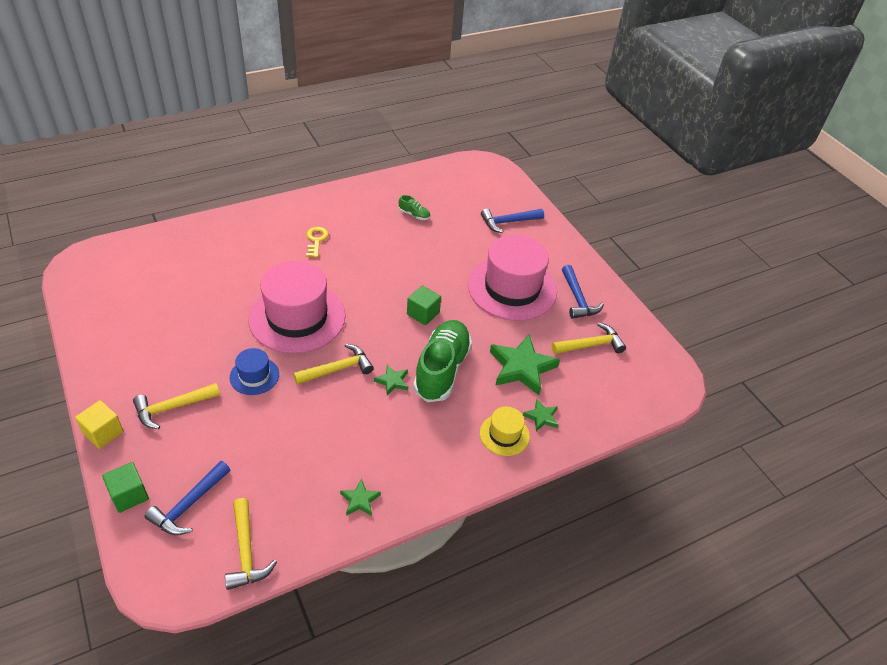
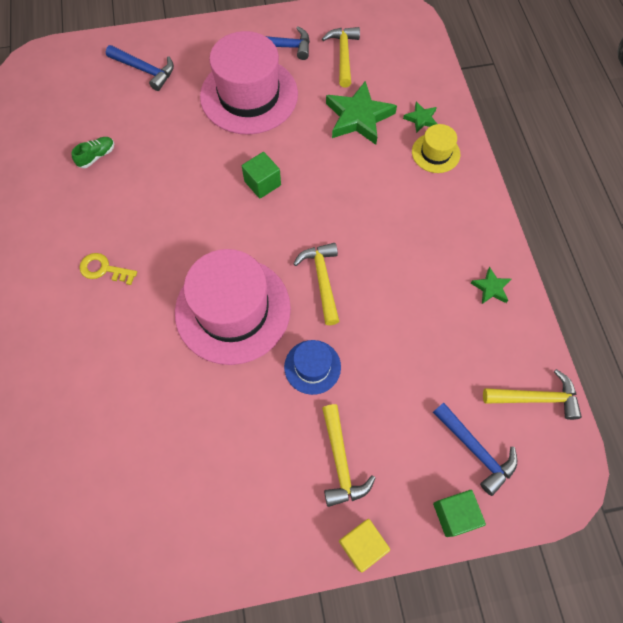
camera: 70 degrees left, 20 degrees up
green star [374,365,408,395] -> none
green shoe [413,320,472,402] -> none
blue hammer [481,209,544,233] -> blue hammer turned 60 degrees counterclockwise [106,45,174,91]

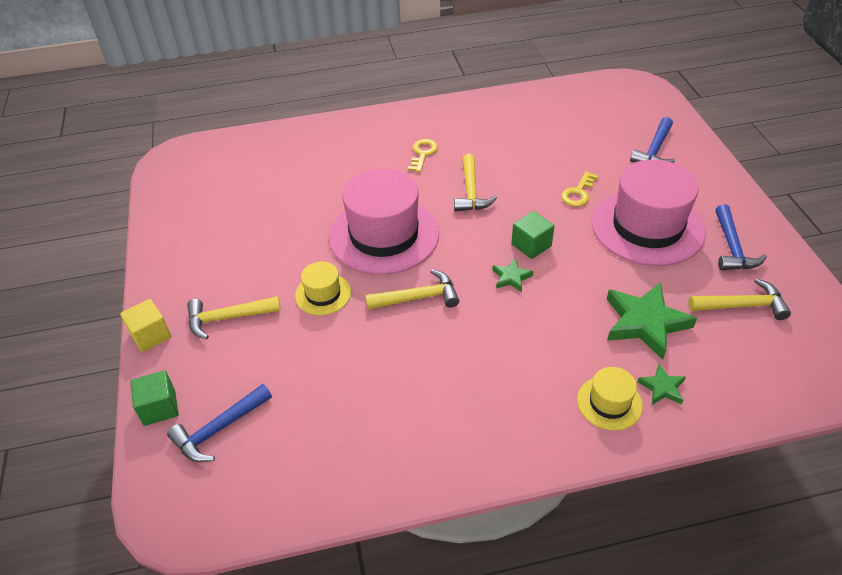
camera: 90 degrees right, 20 degrees down
green shoe [72,137,114,168] -> none
blue hat [284,340,341,395] -> yellow hat [295,261,351,315]
green star [471,267,511,304] -> green star moved to [492,259,533,292]
yellow hammer [483,369,582,420] -> yellow hammer moved to [454,154,497,212]
none -> yellow key [561,171,599,207]

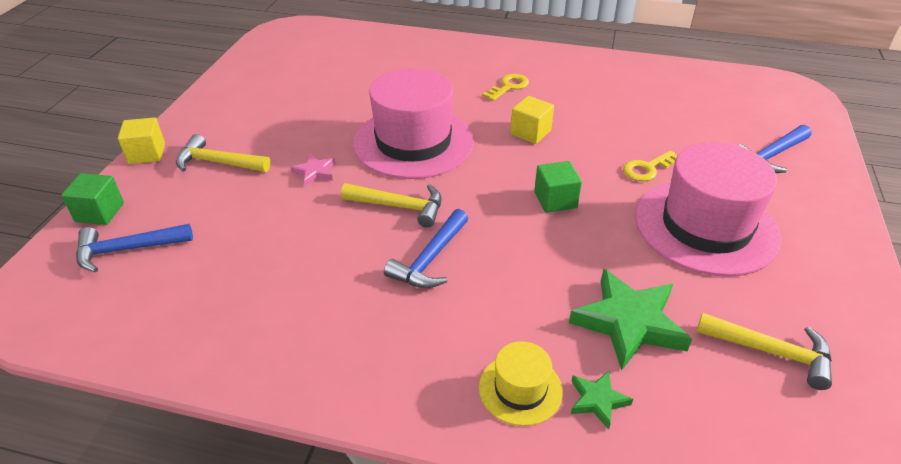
camera: 25 degrees right, 5 degrees down
yellow hat [295,261,351,315] -> pink star [291,154,336,186]
yellow hammer [454,154,497,212] -> yellow cube [510,96,554,144]
green star [492,259,533,292] -> none
blue hammer [715,204,767,270] -> blue hammer moved to [384,209,468,288]

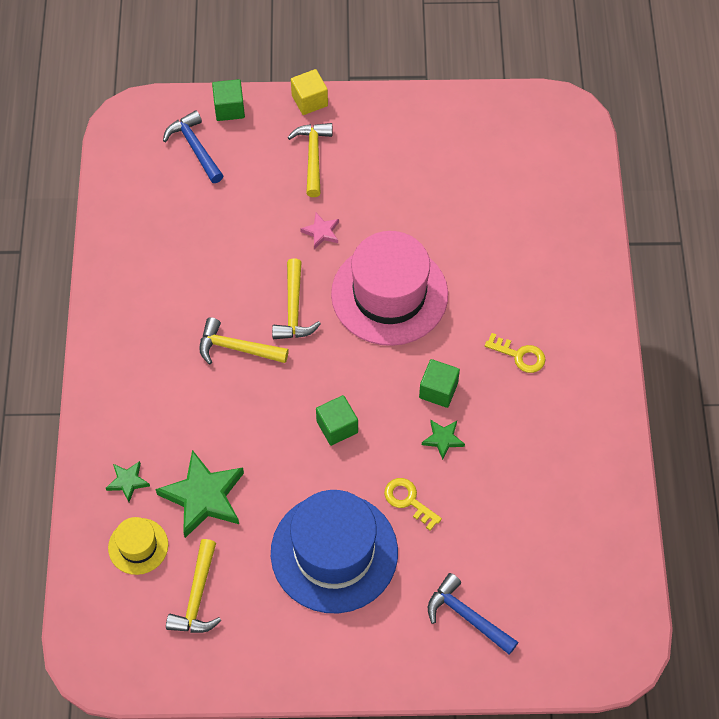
camera: 75 degrees right, 20 degrees up
blue hammer [384,209,468,288] -> yellow hammer [199,317,289,365]
yellow hat [479,341,563,426] -> yellow hat moved to [108,517,168,575]
yellow cube [510,96,554,144] -> green cube [419,359,460,408]
pink hat [635,142,781,277] -> blue hat [271,490,398,613]
none -> green star [422,420,465,460]

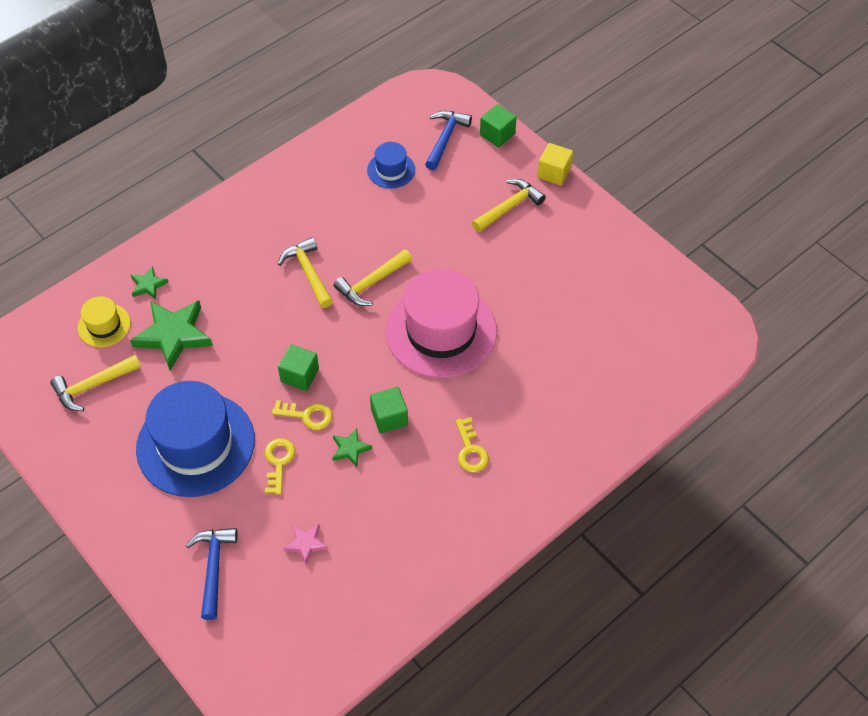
camera: 50 degrees right, 5 degrees down
pink star [300,213,339,249] -> pink star moved to [284,524,328,564]
none -> yellow key [272,400,332,430]
none -> blue hat [367,142,415,188]

